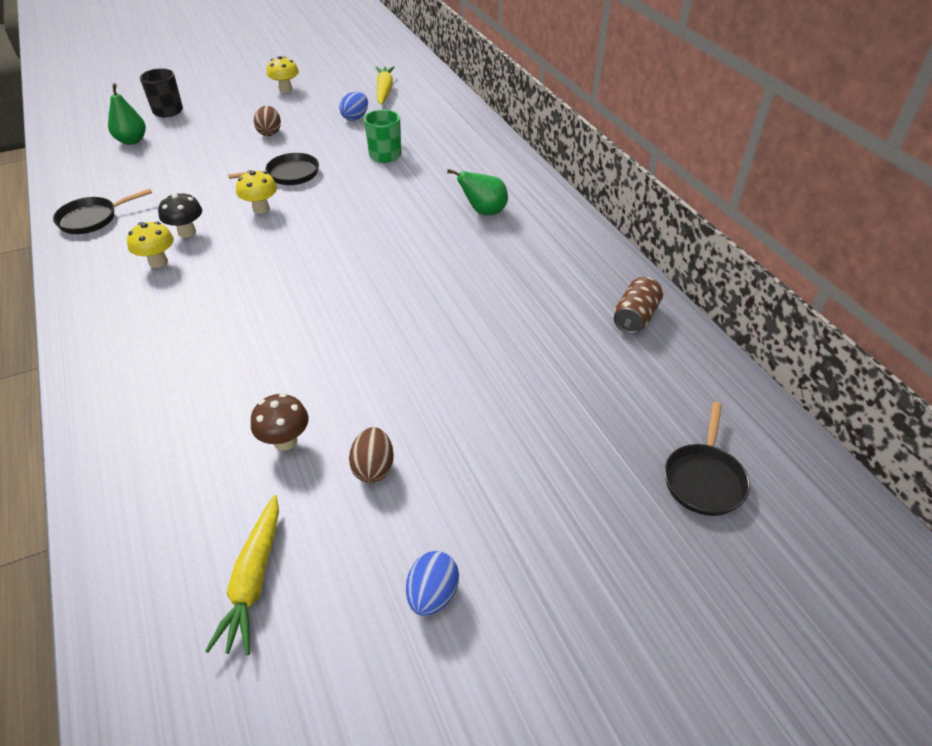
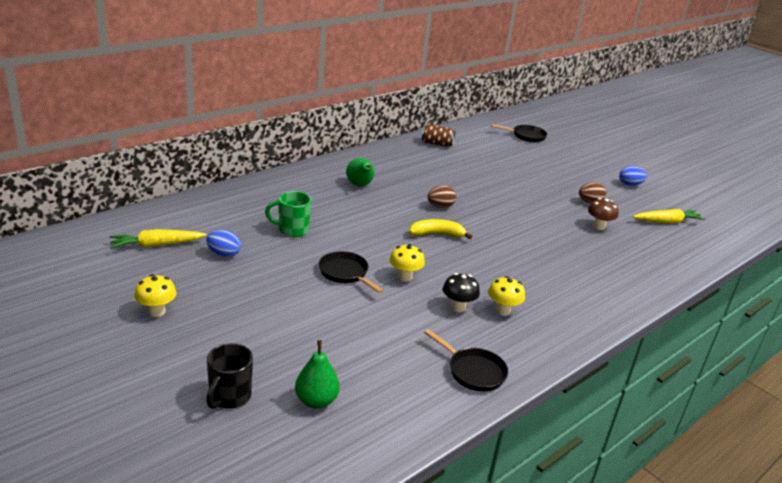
camera: 110 degrees left, 15 degrees down
brown egg [254,106,281,136] -> brown egg moved to [427,186,456,208]
none -> yellow banana [409,219,473,239]

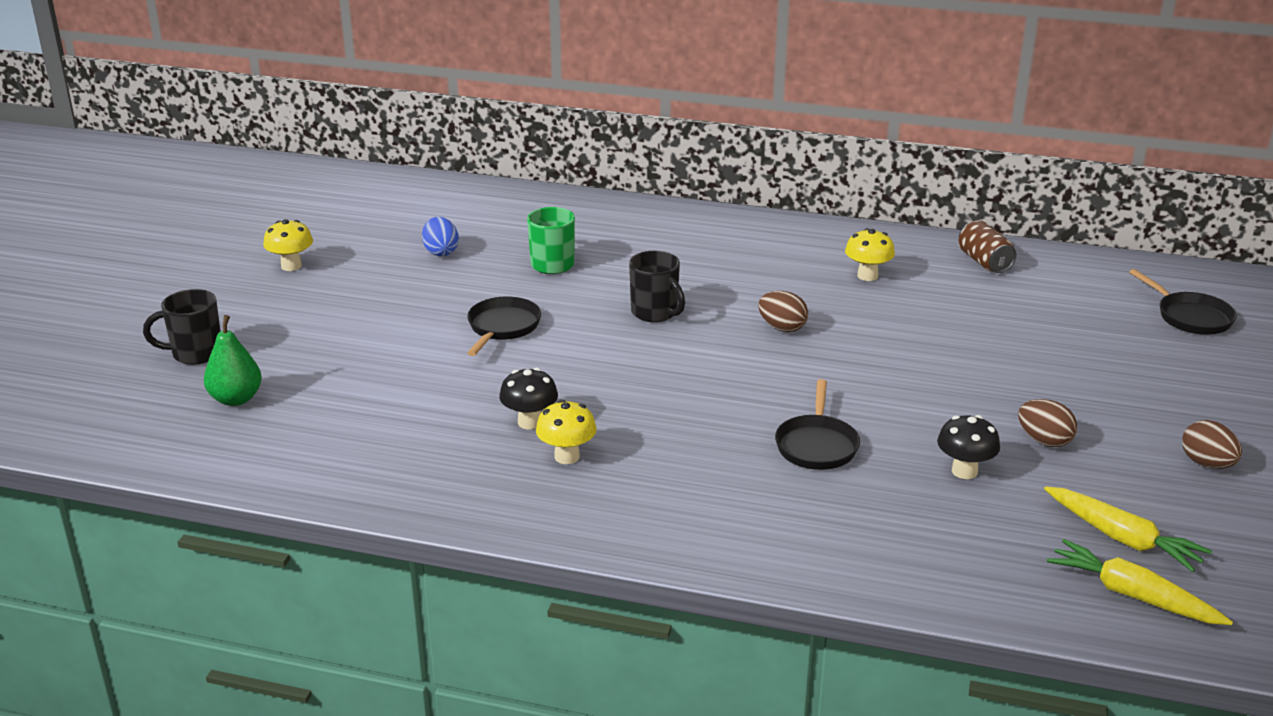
camera: 60 degrees right, 0 degrees up
yellow carrot [110,229,207,249] -> yellow carrot moved to [1047,539,1233,625]
green pear [346,158,374,186] -> none
yellow mushroom [390,244,425,282] -> yellow mushroom moved to [845,228,895,281]
yellow banana [409,219,473,239] -> none
black pan [424,329,508,391] -> black pan moved to [775,379,860,470]
brown mushroom [588,198,618,230] -> black mushroom [937,415,1000,479]
blue egg [619,166,647,186] -> brown egg [1182,420,1242,469]
none -> black mug [629,251,685,322]

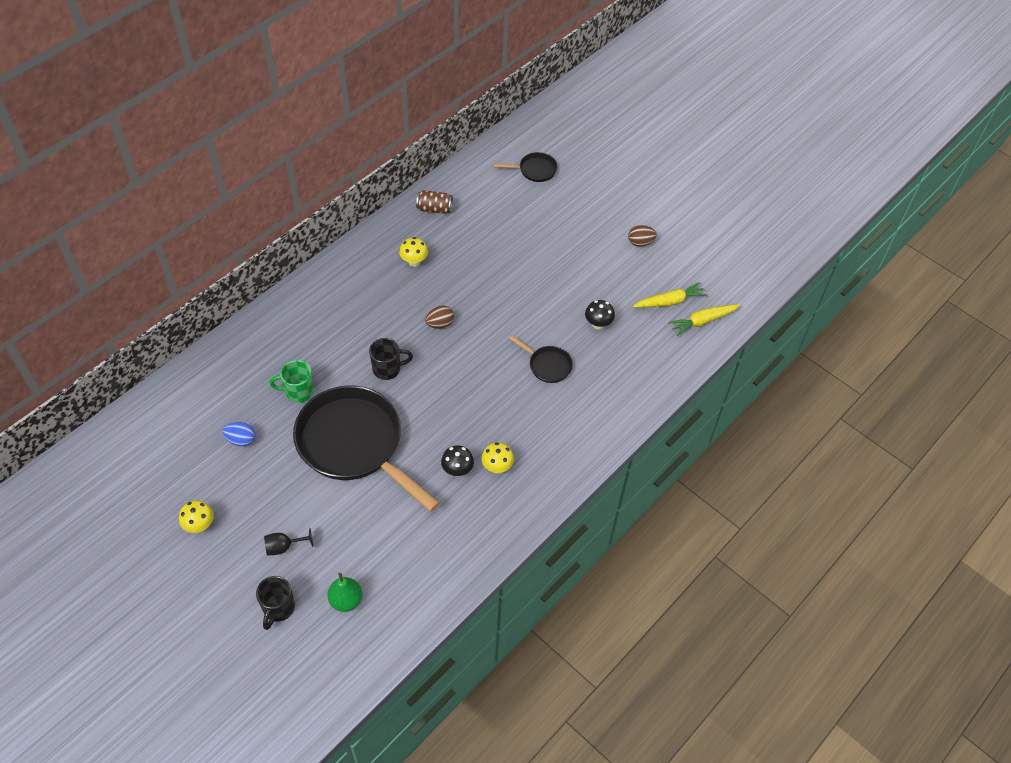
camera: 65 degrees left, 25 degrees up
black pan [467,296,541,356] -> black pan [293,386,440,512], size x2.35
brown egg [1018,399,1077,447] -> none
none -> black goblet [264,528,313,555]

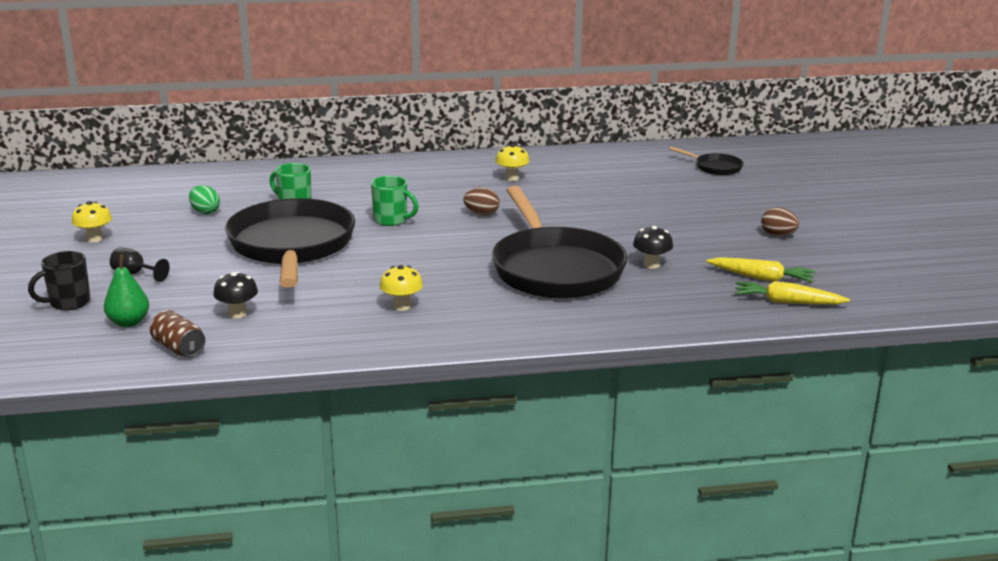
camera: 40 degrees right, 30 degrees down
blue egg [223,422,256,446] -> green egg [189,185,220,214]
black mug [369,338,413,380] -> green mug [371,176,419,226]
brown can [416,190,453,214] -> brown can moved to [150,310,205,357]
black mushroom [441,445,474,477] -> black mushroom moved to [213,272,258,318]
black pan [509,335,573,383] -> black pan [492,186,628,299], size x2.35

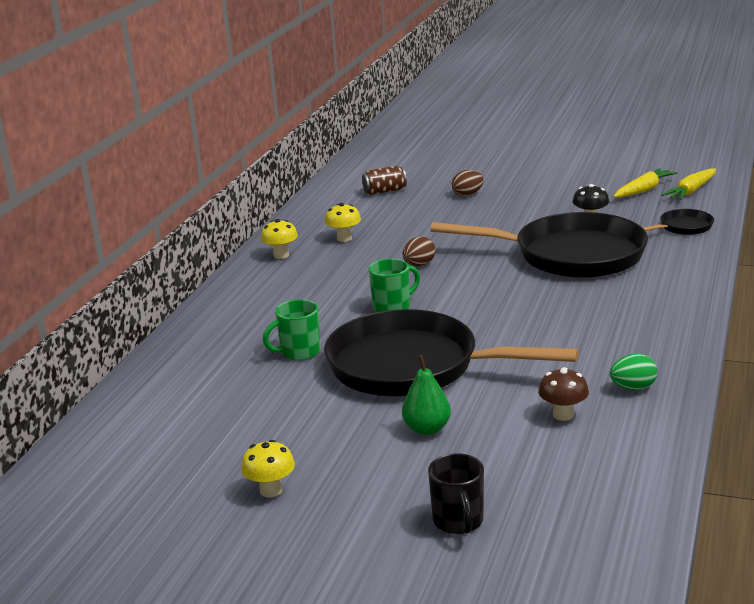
camera: 60 degrees left, 0 degrees up
green pear [104,254,149,327] -> green pear moved to [402,355,451,435]
black goblet [110,247,169,282] -> none
brown can [150,310,205,357] -> brown can moved to [362,166,407,195]
green egg [189,185,220,214] -> green egg moved to [610,354,657,390]
black mushroom [213,272,258,318] -> brown mushroom [538,367,589,421]
yellow mushroom [380,265,423,311] -> yellow mushroom moved to [261,219,298,259]
black pan [669,147,744,175] -> black pan moved to [643,209,714,235]
brown egg [761,207,799,236] -> brown egg moved to [452,170,484,196]

